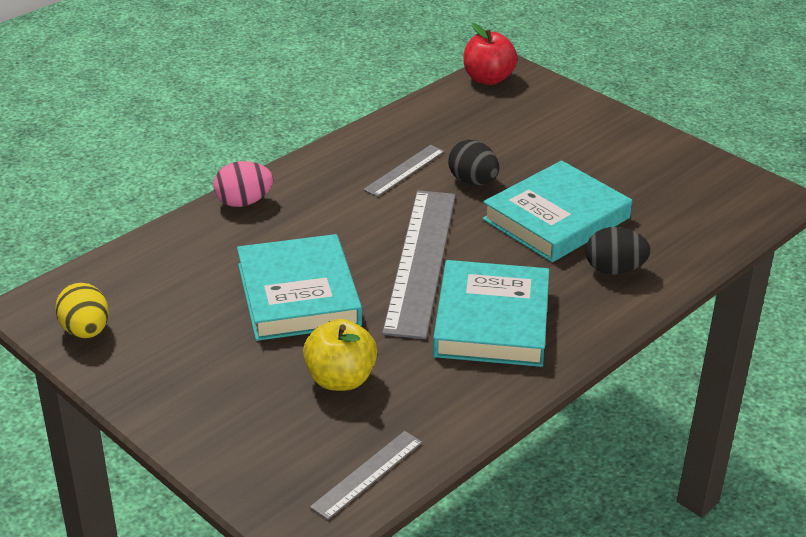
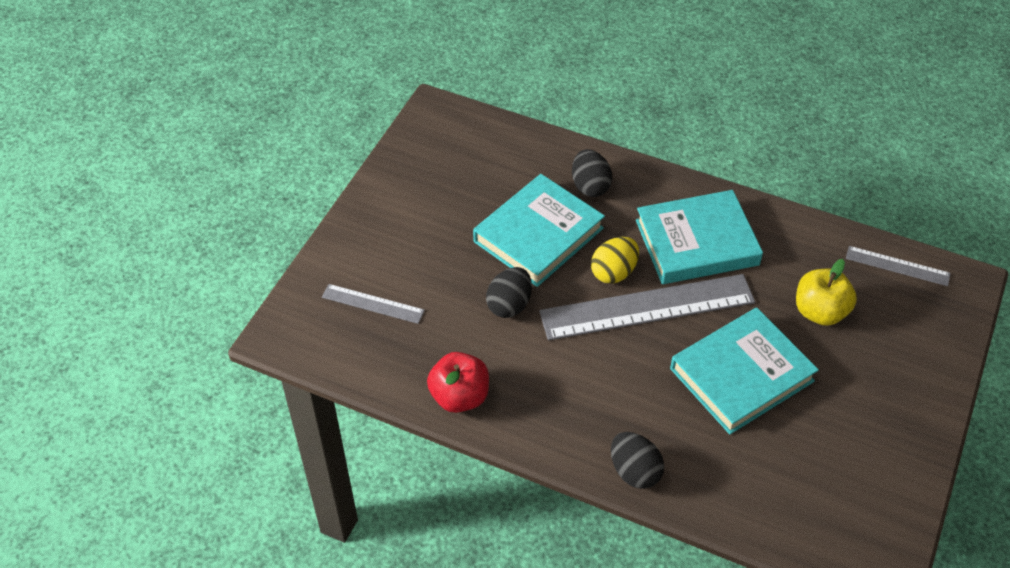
camera: 110 degrees left, 15 degrees up
yellow egg [55,283,109,338] -> yellow egg moved to [591,237,639,284]
pink egg [213,161,273,207] -> black egg [611,432,664,489]
grey ruler [363,145,445,197] -> grey ruler moved to [322,284,425,324]
red apple [463,23,518,85] -> red apple moved to [427,352,489,413]
turquoise book [482,161,632,262] -> turquoise book turned 75 degrees counterclockwise [473,174,605,287]

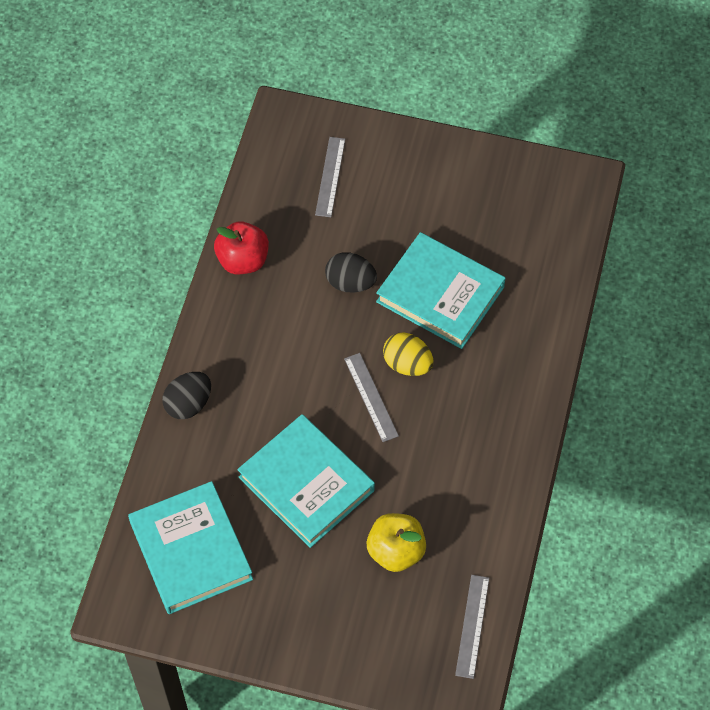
camera: 80 degrees right, 10 degrees up
grey ruler [539,274,755,340] -> grey ruler [344,353,399,442], size x0.49
black egg [572,149,612,197] -> none
turquoise book [636,190,763,284] -> turquoise book moved to [128,481,253,614]

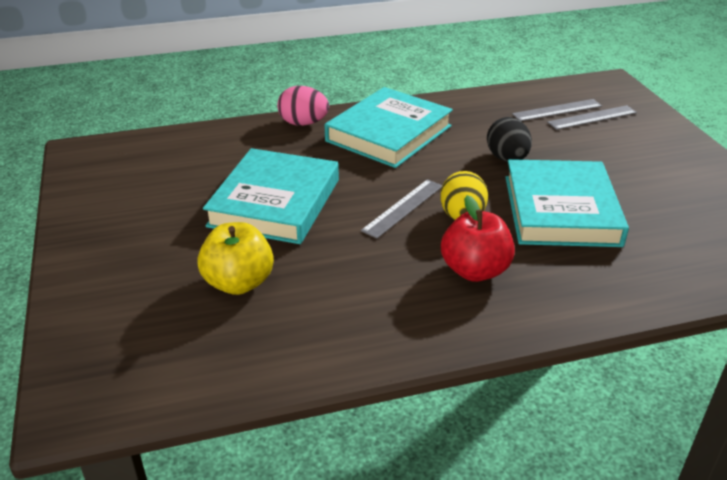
camera: 60 degrees right, 25 degrees down
turquoise book [128,481,253,614] -> turquoise book moved to [325,87,453,168]
black egg [162,372,211,419] -> pink egg [277,86,329,126]
red apple [214,221,269,274] -> red apple moved to [441,195,515,282]
grey ruler [455,575,489,679] -> grey ruler moved to [512,99,602,121]

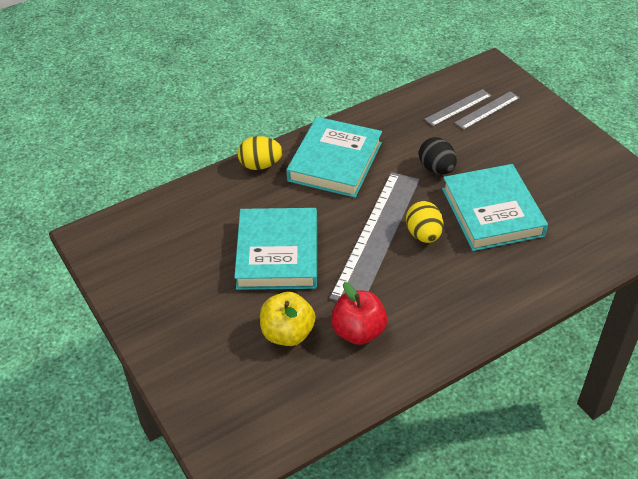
camera: 15 degrees left, 10 degrees up
pink egg [277,86,329,126] -> yellow egg [238,136,283,170]
grey ruler [361,179,443,239] -> grey ruler [330,172,420,301], size x2.05
red apple [441,195,515,282] -> red apple moved to [331,282,387,345]

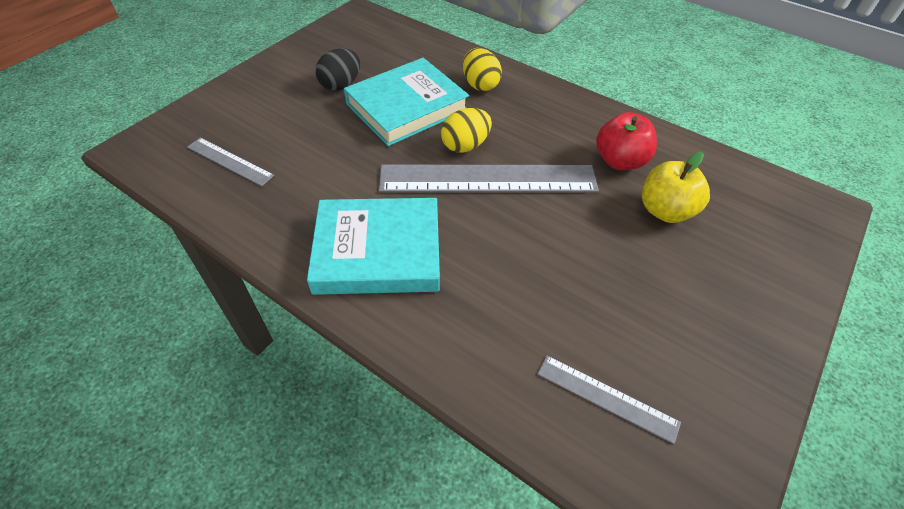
camera: 115 degrees left, 5 degrees up
turquoise book [234,208,317,290] -> none
yellow egg [238,136,283,170] -> yellow egg moved to [463,48,502,91]
black egg [419,137,457,175] -> black egg moved to [316,48,360,91]
grey ruler [455,91,520,130] -> grey ruler moved to [537,356,681,444]

